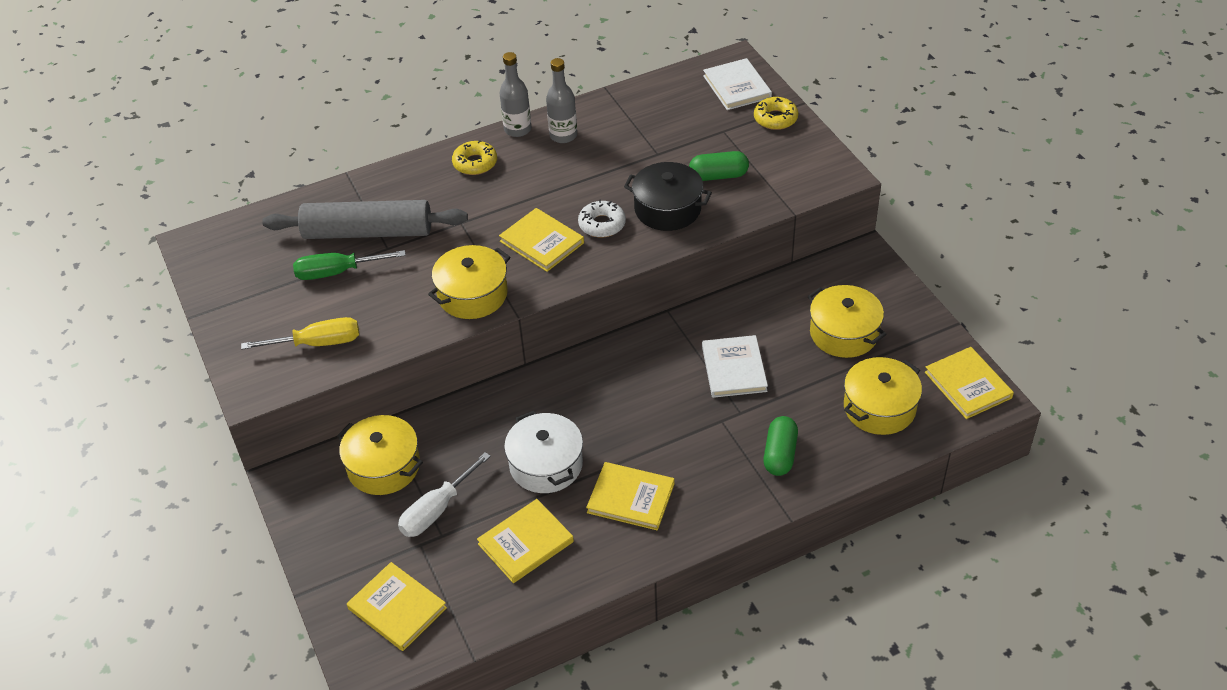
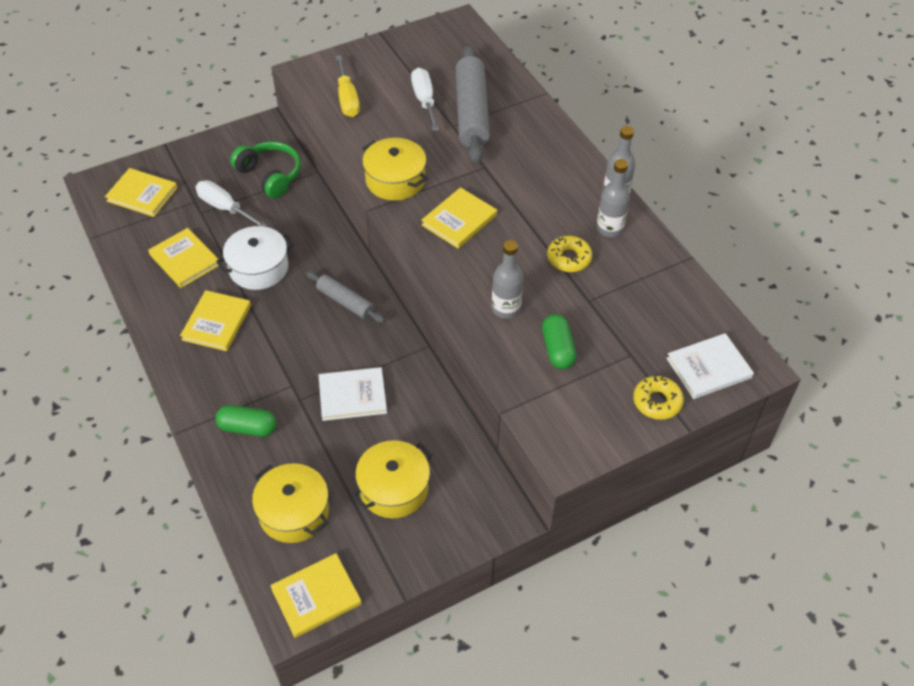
camera: 85 degrees right, 5 degrees up
green screwdriver [293,250,406,280] -> white screwdriver [411,68,439,131]
yellow pot [337,415,423,495] -> green headphones [230,141,301,198]
yellow book [347,562,447,651] -> yellow book turned 75 degrees clockwise [105,168,178,217]
yellow donut [452,140,497,175] -> yellow donut moved to [547,236,592,272]
white donut [578,200,626,238] -> none
black pot [624,162,712,231] -> grey bottle [492,240,523,319]
none -> grey rolling pin [306,271,385,323]

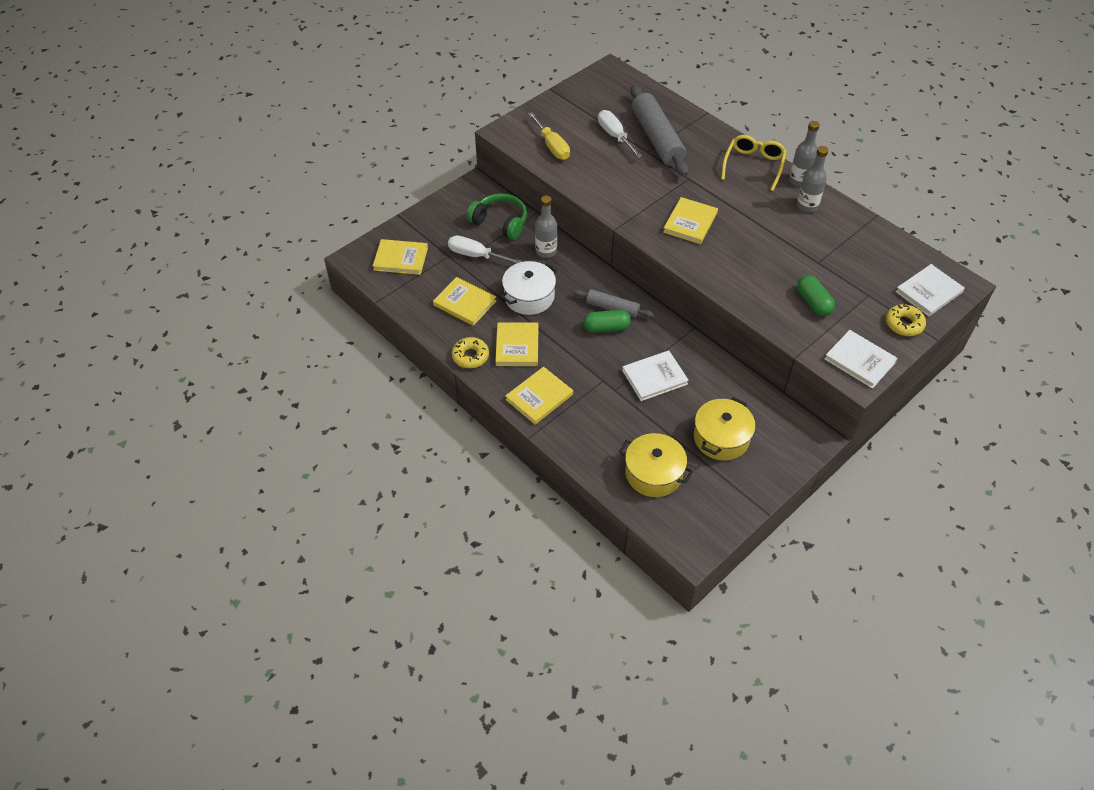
camera: 15 degrees left, 0 degrees up
green capsule [215,405,277,437] -> green capsule moved to [584,310,631,333]
yellow book [270,553,362,638] -> yellow book moved to [505,367,573,424]
yellow pot [362,138,428,201] -> none
grey bottle [492,240,523,319] -> grey bottle moved to [535,196,557,258]
yellow donut [547,236,592,272] -> yellow donut moved to [452,337,489,368]
none -> yellow glasses [721,135,787,191]
none -> white book [824,330,898,389]

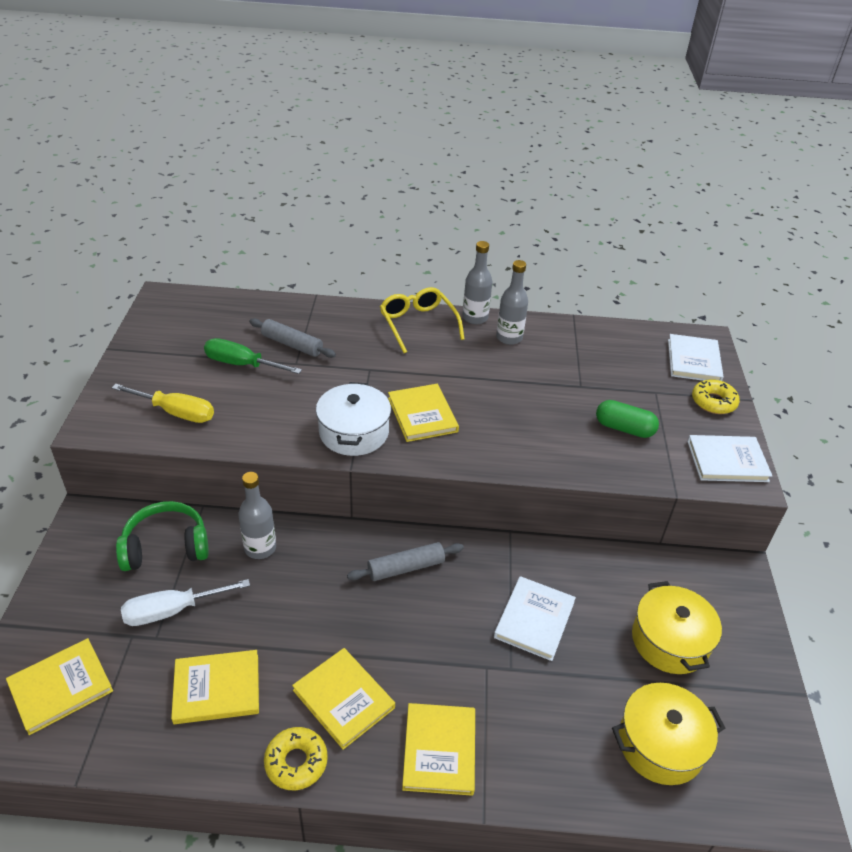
camera: 45 degrees left, 10 degrees down
white pot [500,261,557,315] -> white pot moved to [316,382,391,456]
green capsule [584,310,631,333] -> none
white screwdriver [598,110,642,158] -> green screwdriver [204,338,302,374]
grey rolling pin [630,85,689,176] -> grey rolling pin [249,318,336,358], size x0.55

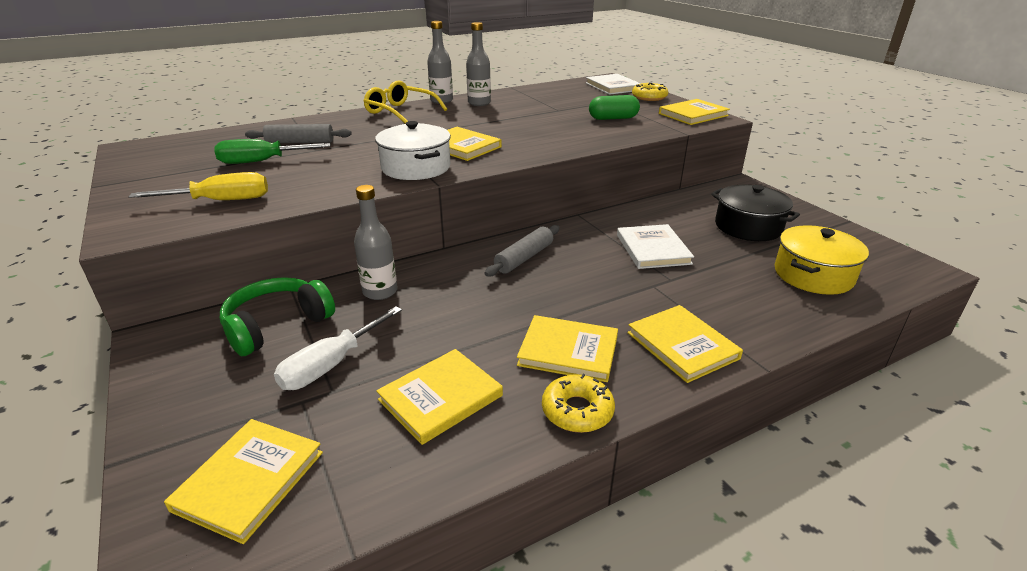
camera: 30 degrees left, 10 degrees down
yellow pot [632,581,722,674] -> black pot [711,185,800,241]
white book [687,435,772,482] -> yellow book [659,99,730,125]

